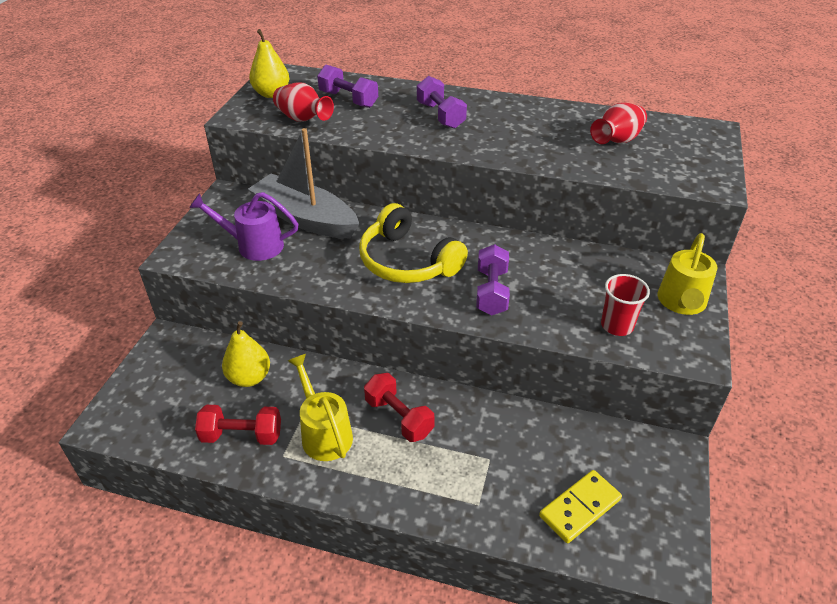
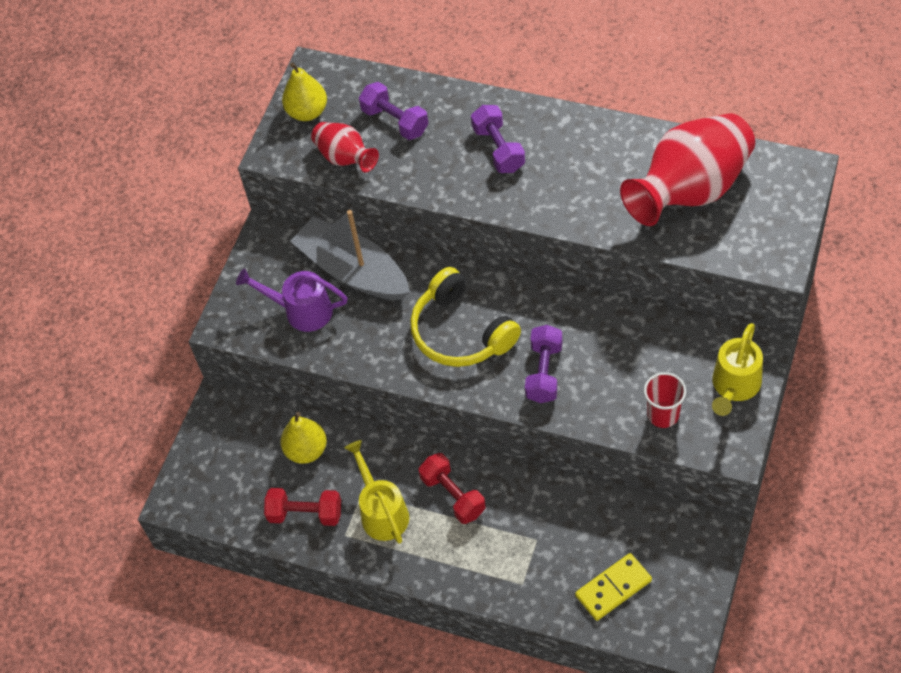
camera: 10 degrees right, 15 degrees up
red vase [590,102,647,144] -> red vase [620,113,755,226], size x1.93

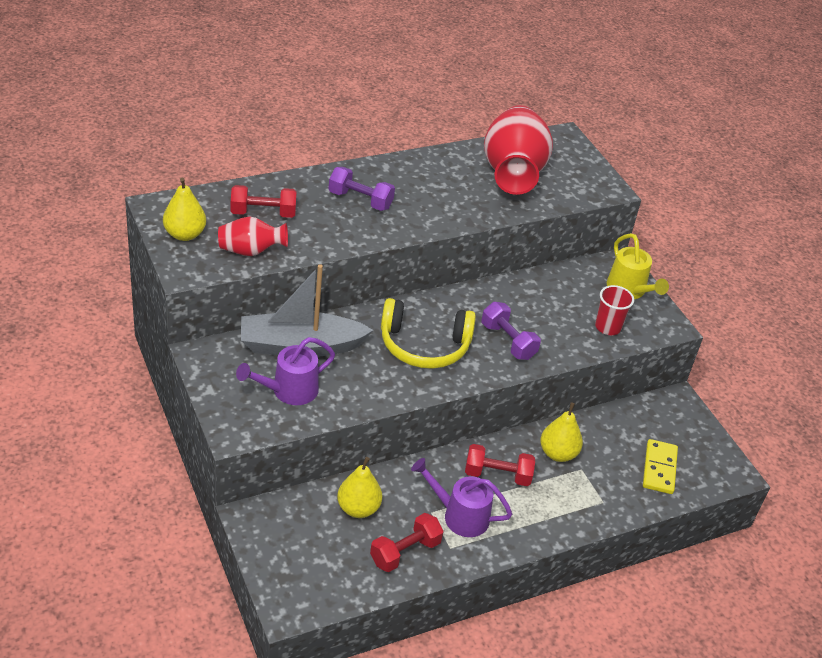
camera: 55 degrees left, 15 degrees down
yellow watering can [345,440,409,544] -> purple watering can [411,458,512,537]
purple dumbbell [359,82,429,140] -> red dumbbell [231,185,297,218]
none -> yellow pear [540,402,583,462]

